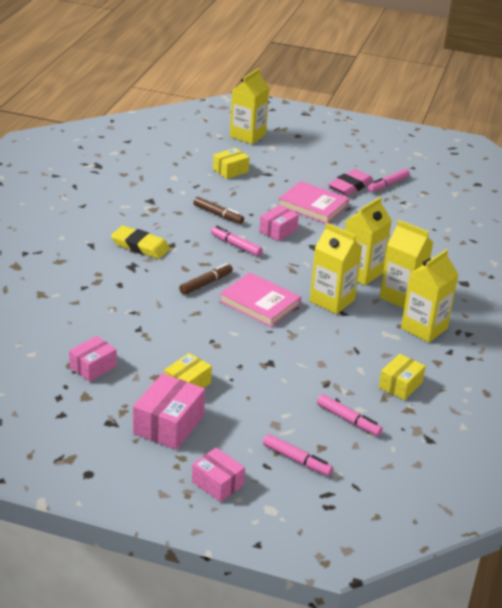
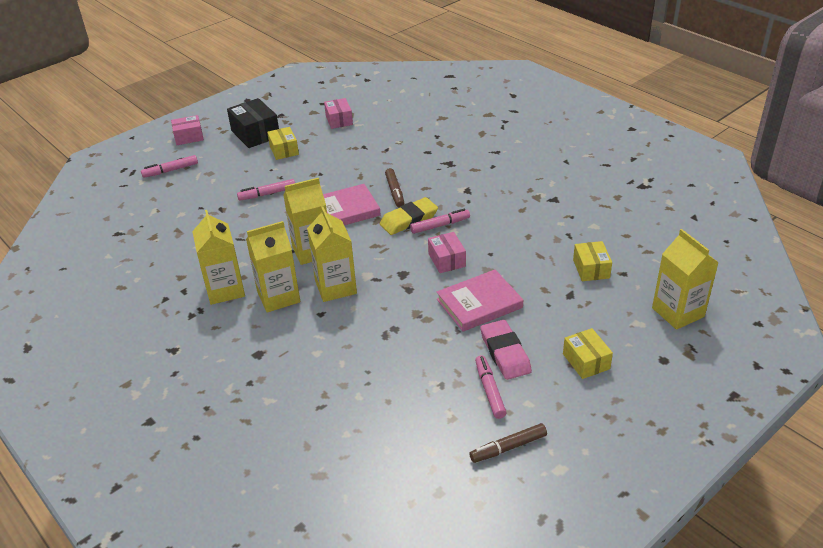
camera: 125 degrees right, 5 degrees up
yellow eraser [111,226,170,259] -> yellow eraser moved to [380,197,438,235]
pink box [133,373,205,450] -> black box [227,98,279,148]
brown marker [193,197,244,224] -> brown marker moved to [469,423,547,463]
pink marker [317,394,383,436] -> pink marker moved to [237,179,295,201]
yellow box [379,354,426,400] -> yellow box moved to [563,328,613,379]

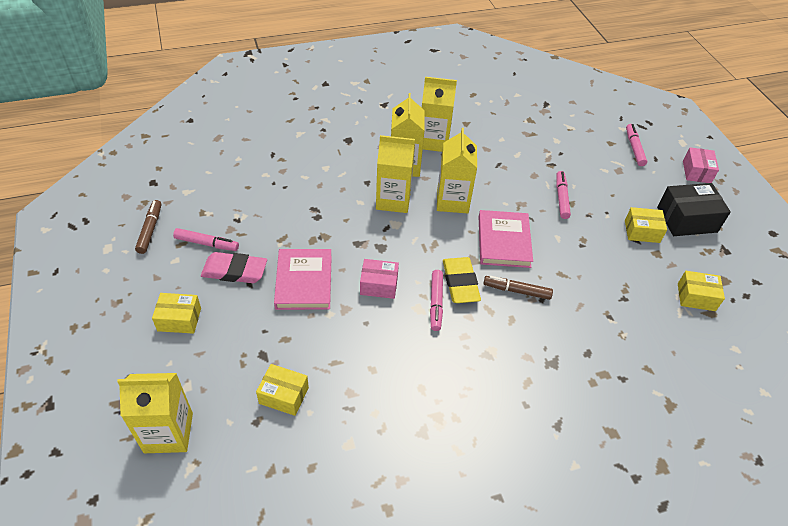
camera: 110 degrees right, 10 degrees up
pink box [324,98,353,129] -> yellow box [678,271,725,311]

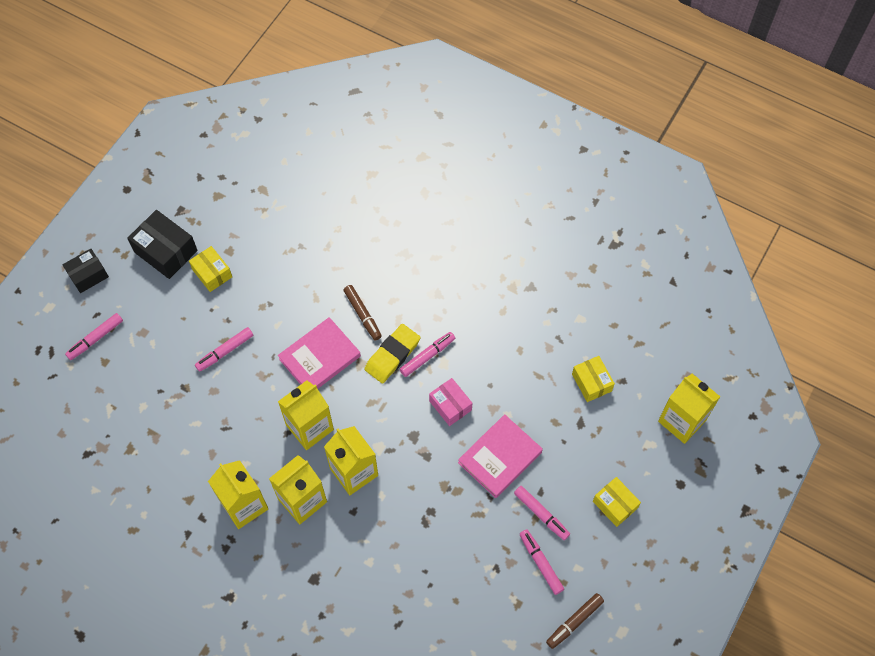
camera: 130 degrees left, 15 degrees up
pink eraser [201,252,267,283] -> pink marker [514,486,570,540]
yellow box [678,271,725,311] -> none
pink box [683,147,719,183] -> black box [62,249,109,293]

